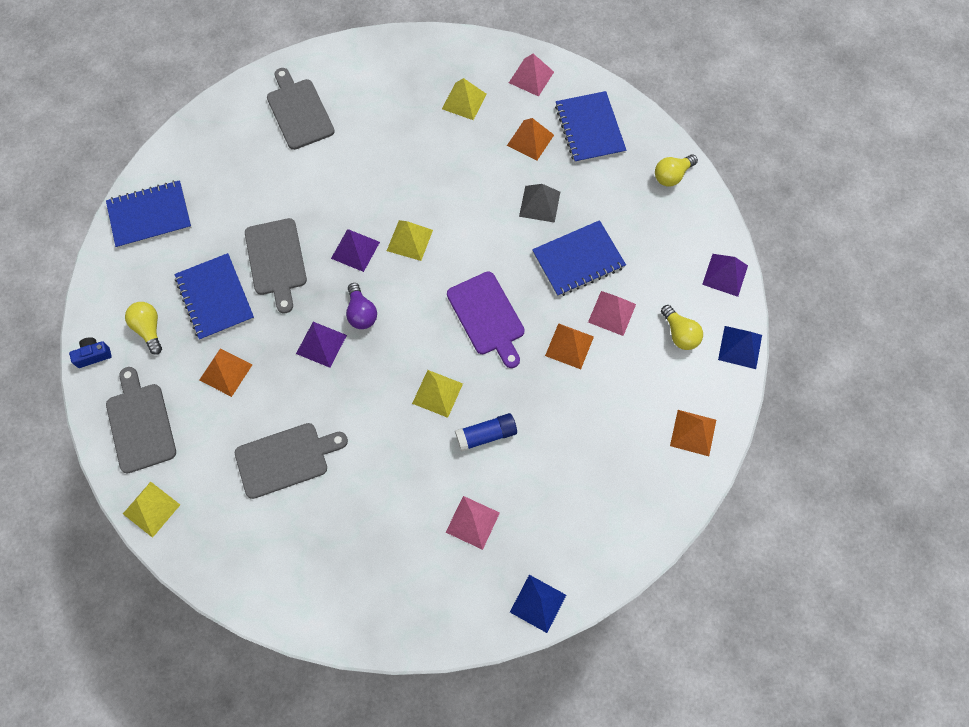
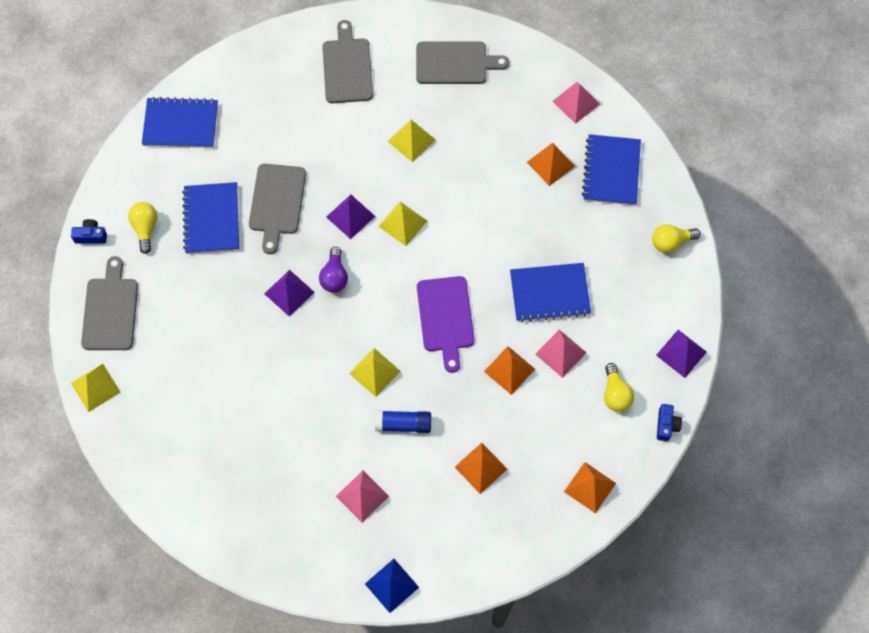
camera: 20 degrees right, 0 degrees up
orange pyramid [199,348,252,397] -> orange pyramid moved to [455,443,507,494]
grey cutting board [235,423,348,499] -> grey cutting board moved to [416,41,509,84]
yellow pyramid [442,78,486,120] -> yellow pyramid moved to [388,120,436,162]
grey pyramid [519,184,560,223] -> none
blue pyramid [718,326,762,369] -> blue camera [657,404,682,441]

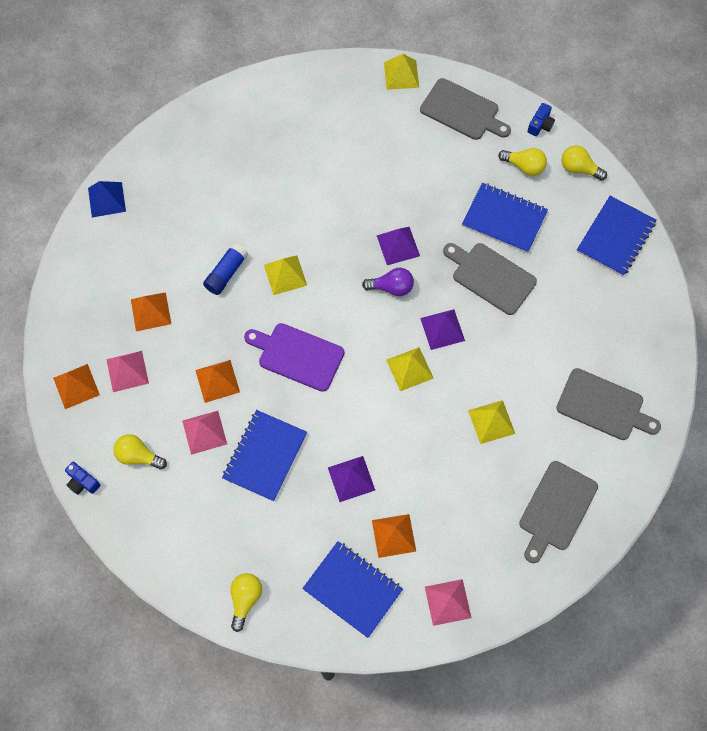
camera: 120 degrees right, 0 degrees up
purple light bulb [319,247,348,293] -> purple light bulb turned 150 degrees clockwise [362,268,414,296]
pink pyramid [336,471,389,522] -> pink pyramid moved to [106,351,149,392]
purple pyramid [656,330,707,378] -> purple pyramid moved to [328,456,375,502]
none -> yellow light bulb [561,145,607,181]

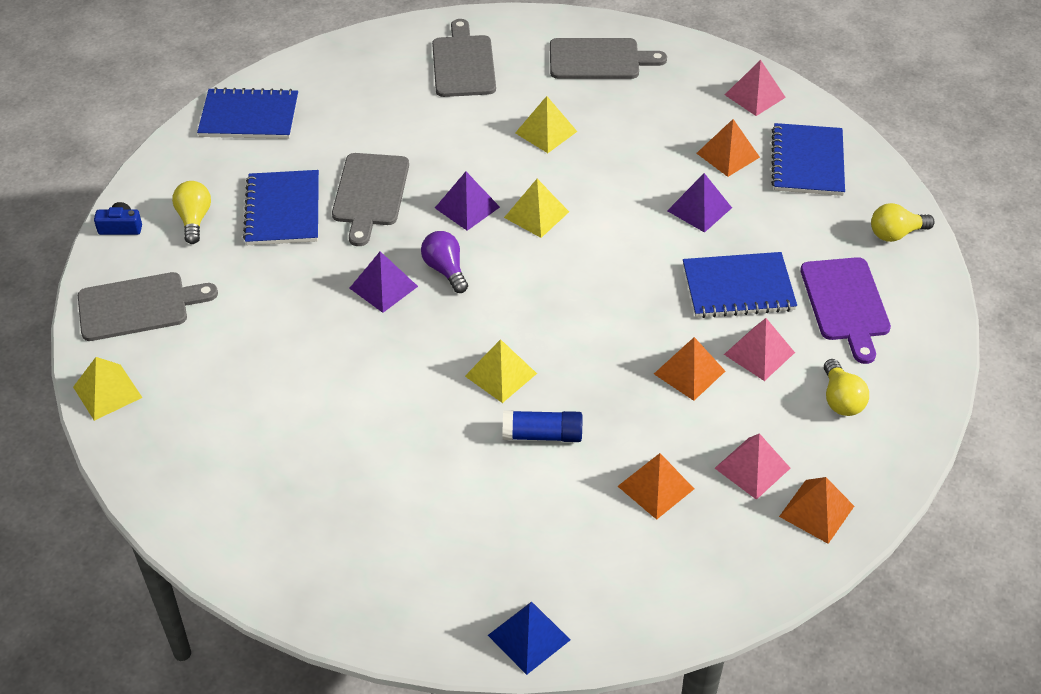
camera: 120 degrees left, 20 degrees down
blue camera [65,462,100,495] -> none
purple cutting board [244,323,344,392] -> purple cutting board moved to [800,257,891,364]
grey cutting board [420,78,511,140] -> grey cutting board turned 75 degrees clockwise [78,272,218,341]
yellow light bulb [561,145,607,181] -> none

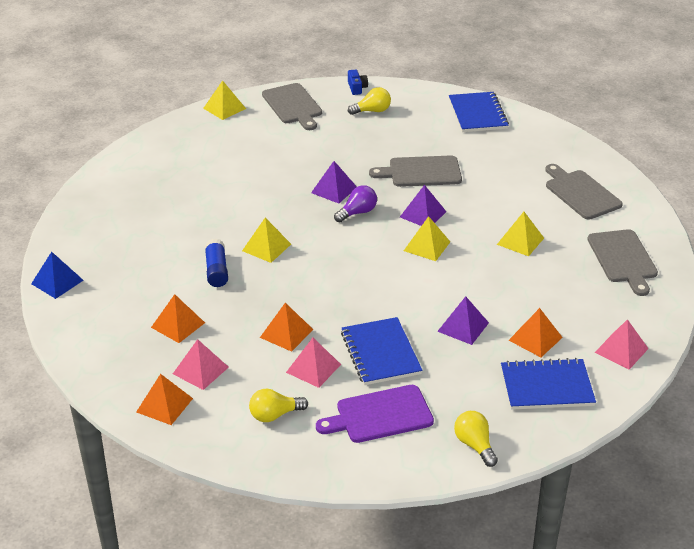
camera: 80 degrees right, 10 degrees down
blue notebook [243,170,319,245] -> none
grey cutting board [432,19,496,97] -> grey cutting board turned 105 degrees counterclockwise [545,164,623,220]

